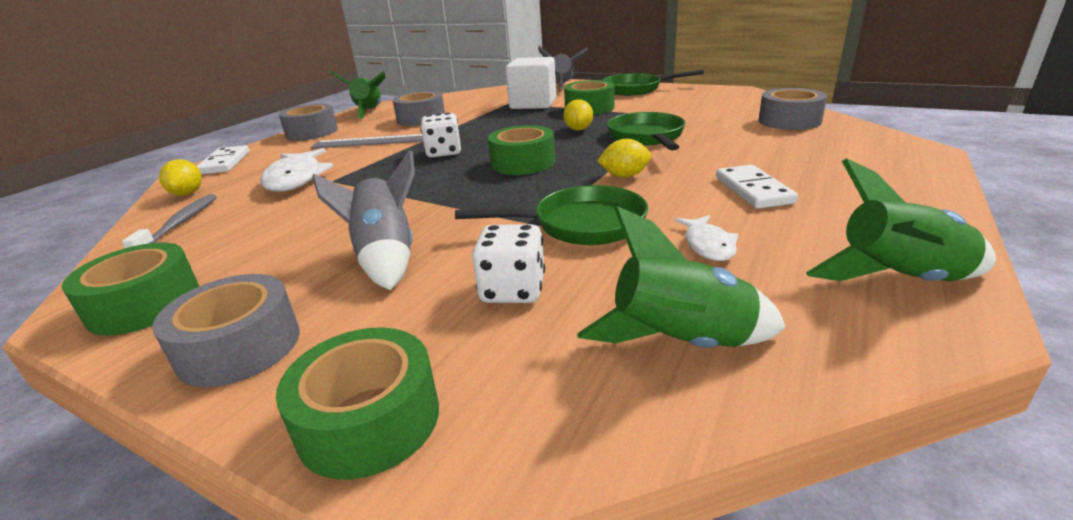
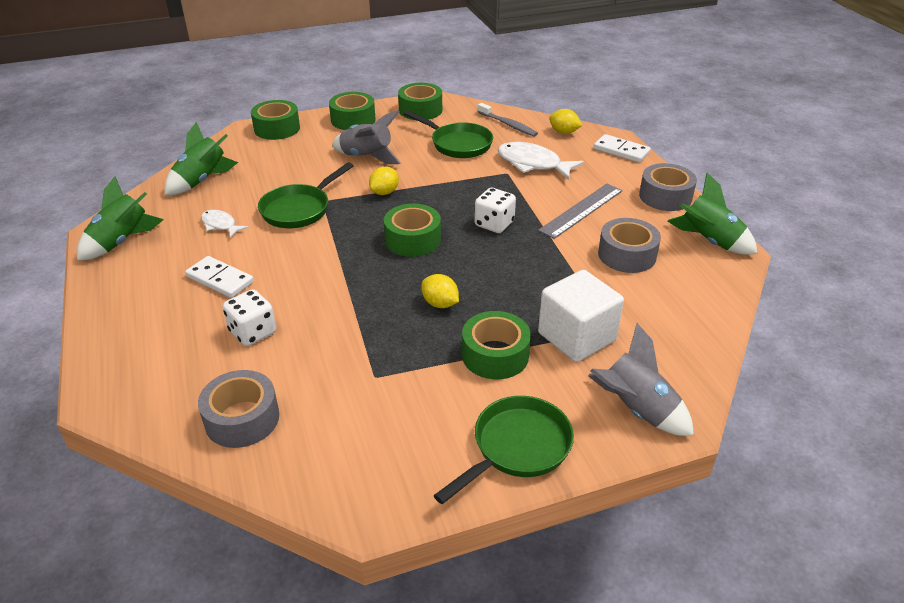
camera: 130 degrees right, 10 degrees up
grey tape [152,274,300,387] -> green tape [329,92,375,130]
white dice [472,224,545,303] -> white dice moved to [223,289,276,346]
yellow lemon [597,139,652,178] -> yellow lemon moved to [369,166,399,195]
green pan [607,112,685,150] -> green pan moved to [404,110,493,158]

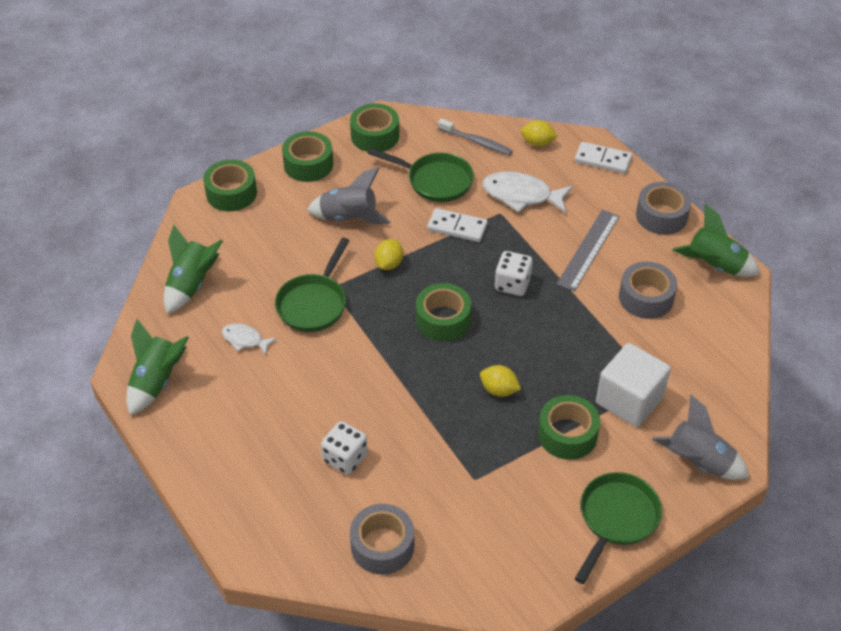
camera: 15 degrees left, 10 degrees up
white domino [185,256,254,298] -> white domino moved to [427,208,488,242]

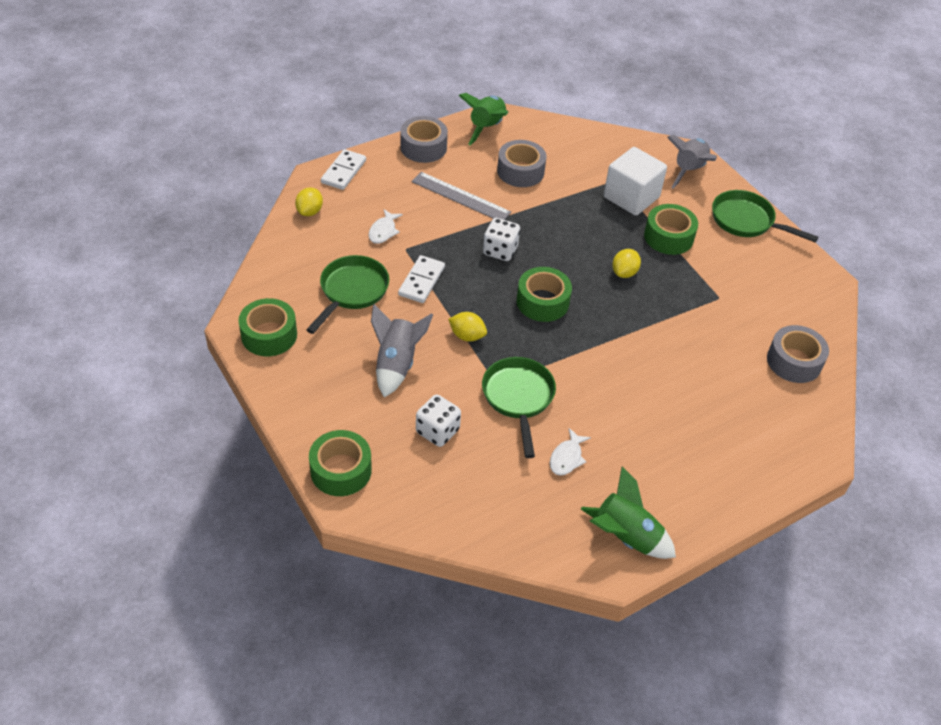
camera: 90 degrees left, 0 degrees up
green rocket [164,225,223,314] -> none
green pan [275,238,350,332] -> green pan turned 120 degrees counterclockwise [482,357,556,458]
green tape [282,131,333,182] -> none
white dice [321,421,368,475] -> white dice moved to [416,394,461,447]
grey toothbrush [438,119,513,156] -> none
white fish [482,172,573,213] -> white fish [369,209,403,244], size x0.56

